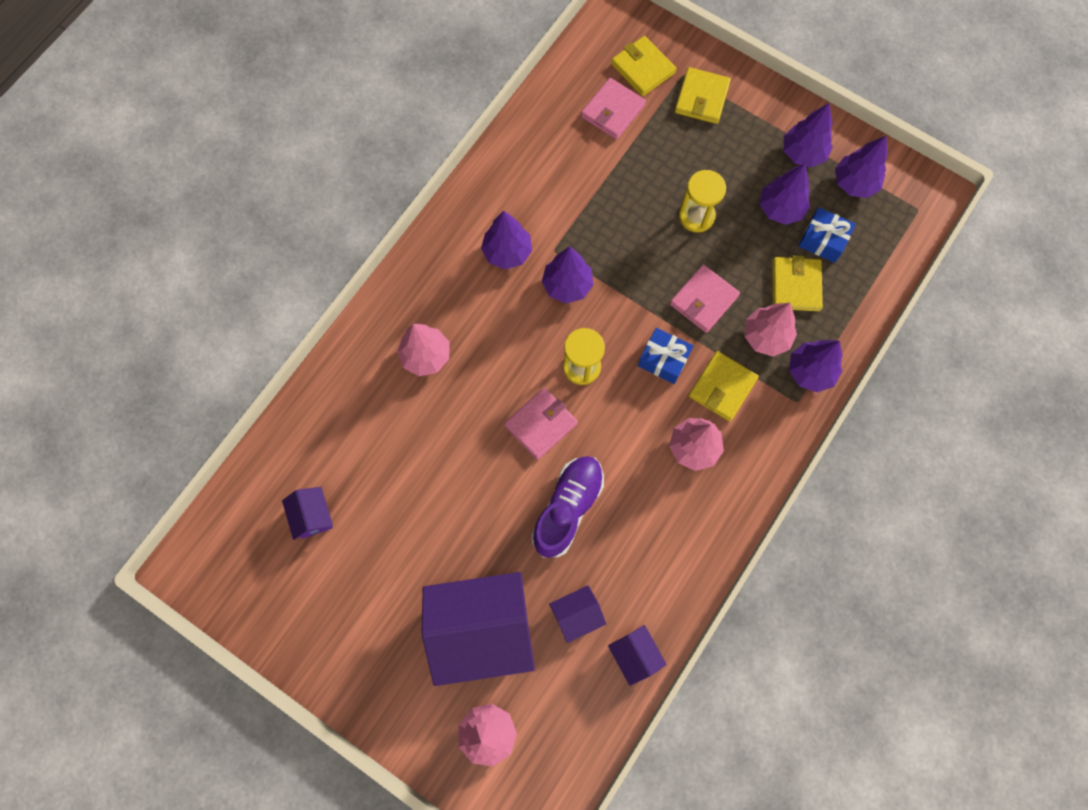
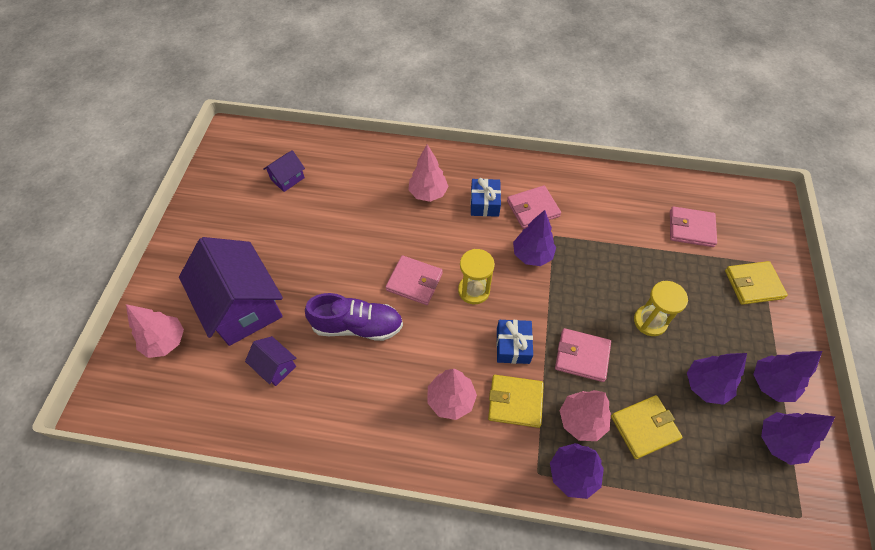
camera: 65 degrees right, 15 degrees down
purple tree [481,210,532,270] -> pink wallet [507,185,561,229]
purple house [608,625,667,686] -> none
yellow wallet [611,36,677,96] -> none
blue gift [799,207,856,263] -> blue gift moved to [471,178,501,217]

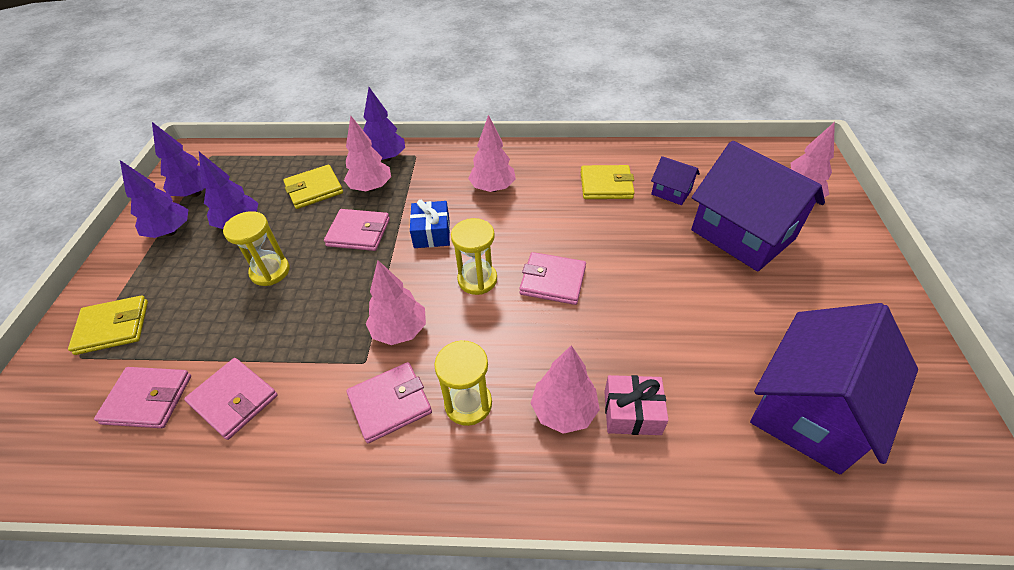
camera: 175 degrees right, 10 degrees down
purple house [263,150,305,192] -> purple house [750,303,918,474], size x2.23
purple shoe [305,293,403,341] -> none
blue gift [471,178,501,217] -> yellow hourglass [434,340,492,426]
yellow wallet [488,375,544,428] -> yellow wallet moved to [581,165,635,199]
purple tree [513,210,556,266] -> pink tree [366,260,426,345]
none -> pink wallet [184,358,278,440]
none -> pink gift [604,375,668,435]

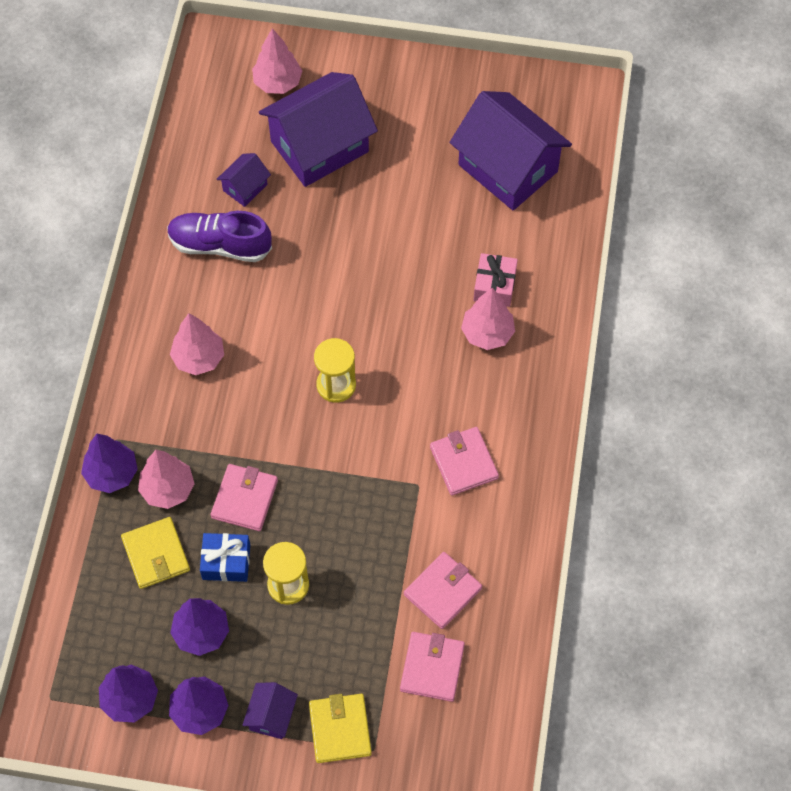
camera: 85 degrees left, 15 degrees up
pink tree [366,260,426,345] -> none
blue gift [410,200,450,248] -> blue gift moved to [200,533,250,582]
yellow hourglass [434,340,492,426] -> none
pink wallet [519,252,586,305] -> none
yellow wallet [581,165,635,199] -> purple shoe [167,211,272,262]
none -> purple house [242,682,298,739]

